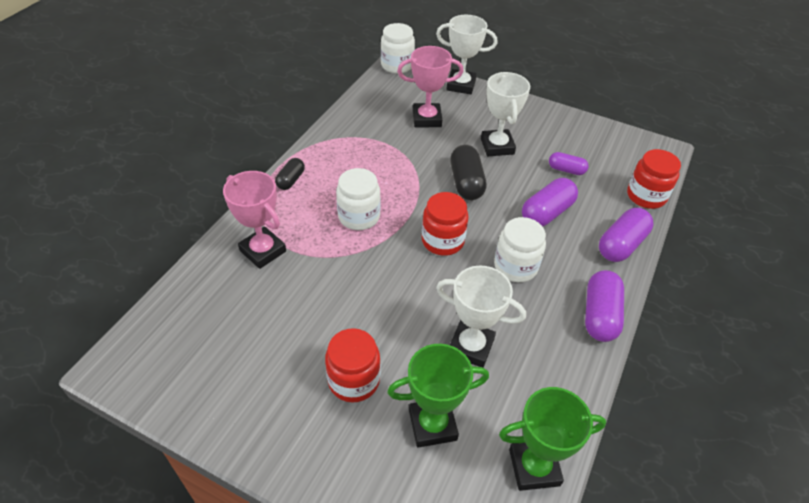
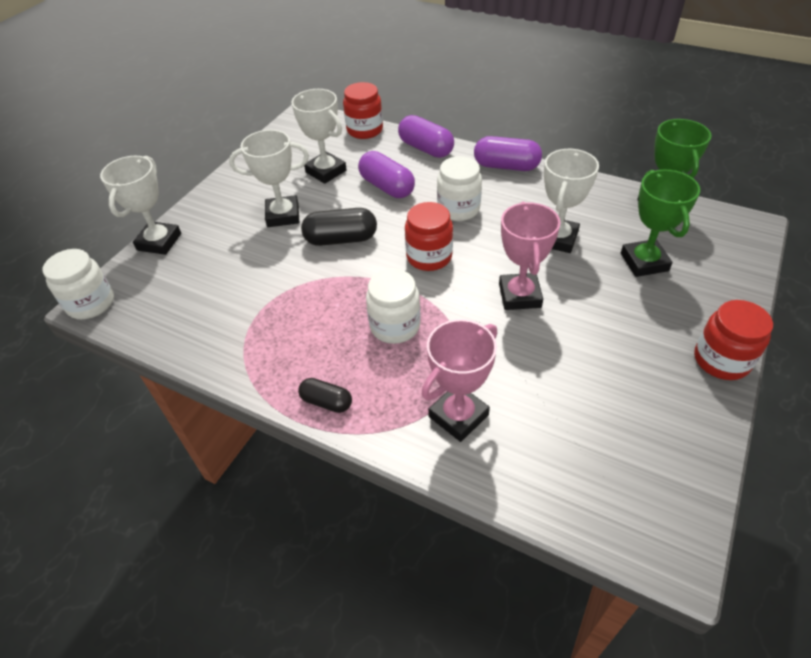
camera: 85 degrees left, 0 degrees up
red jar [325,328,380,402] -> red jar moved to [694,300,773,380]
pink trophy [397,46,464,127] -> pink trophy moved to [499,202,560,310]
purple capsule [549,152,588,175] -> white trophy [291,89,347,184]

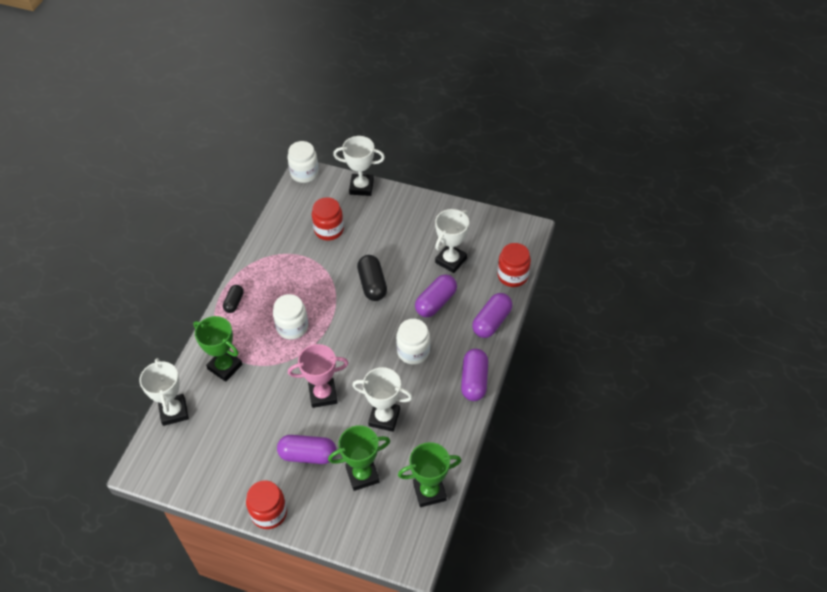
camera: 80 degrees right, 5 degrees up
white trophy [229,130,309,227] -> white trophy moved to [139,358,189,426]
red jar [405,202,453,271] -> red jar moved to [312,197,344,241]
pink trophy [422,319,497,442] -> green trophy [193,316,243,382]
none -> purple capsule [277,435,337,464]

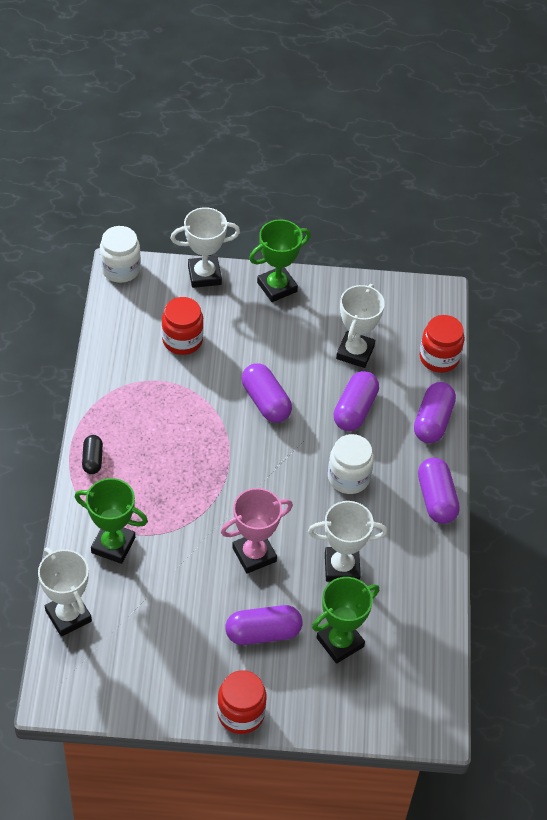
camera: 20 degrees left, 0 degrees up
white jar [273,294,308,340] -> none
black capsule [357,255,387,301] -> purple capsule [242,363,292,423]
green trophy [398,442,462,507] -> green trophy moved to [249,219,311,302]

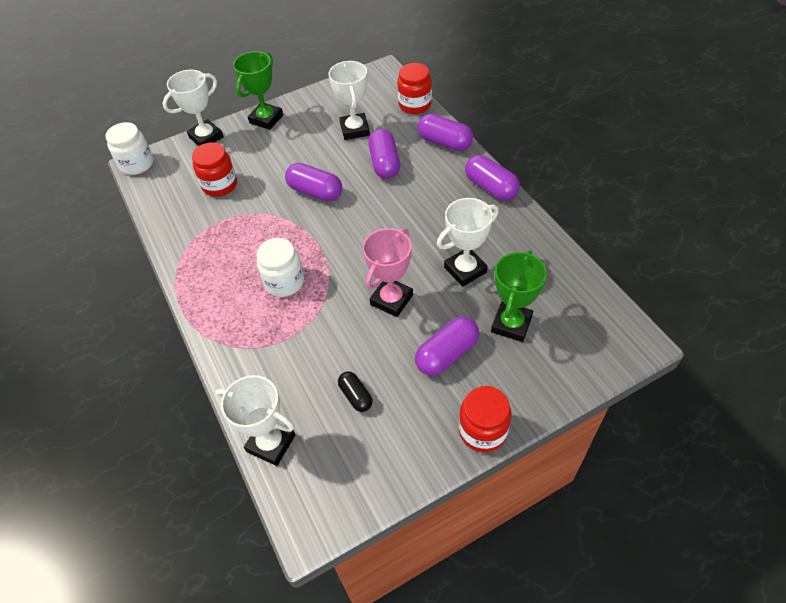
camera: 25 degrees left, 0 degrees up
green trophy [75,478,148,564] -> none
black capsule [82,435,103,474] -> black capsule moved to [338,372,373,412]
white jar [328,434,374,494] -> white jar moved to [256,238,304,297]
purple capsule [414,382,456,443] -> purple capsule turned 45 degrees counterclockwise [417,114,473,151]

